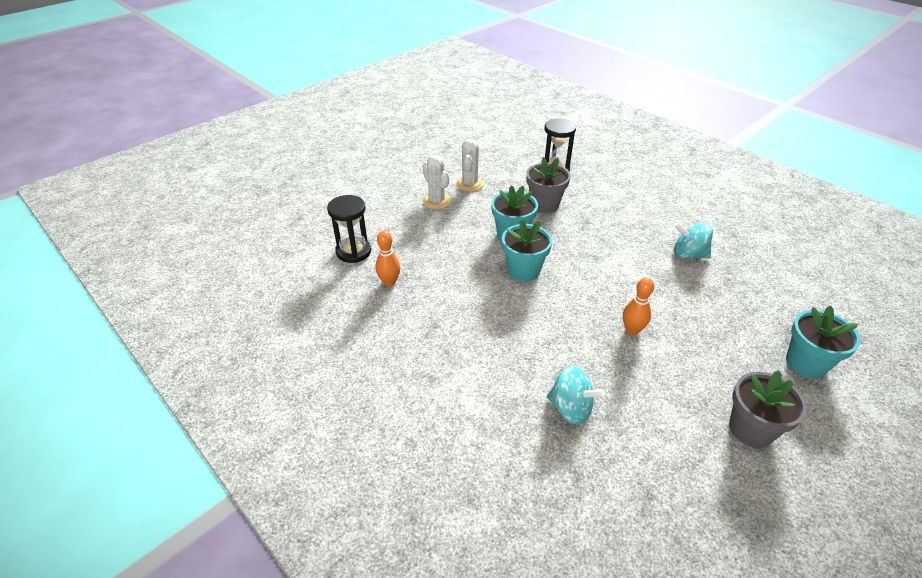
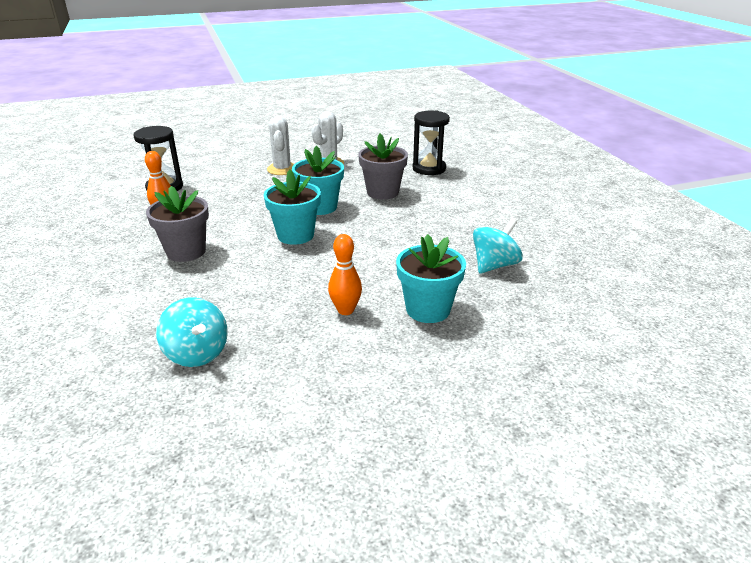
camera: 25 degrees right, 10 degrees down
turquoise spinning top [674,222,713,259] -> turquoise spinning top turned 90 degrees clockwise [473,218,523,274]
grey flower pot [729,370,807,448] -> grey flower pot moved to [146,186,209,262]
turquoise flower pot [786,305,860,378] -> turquoise flower pot moved to [396,234,466,323]

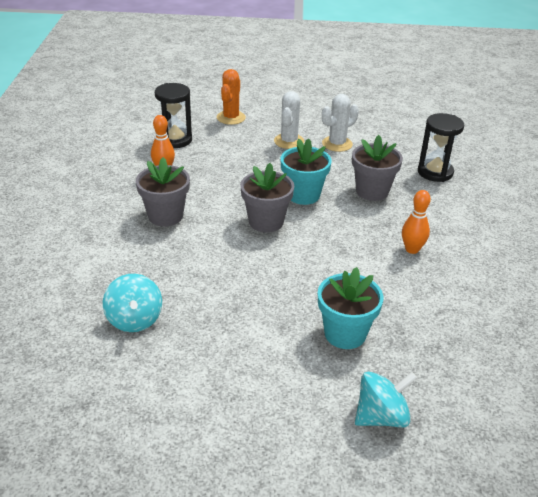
camera: 20 degrees right, 5 degrees up
turquoise flower pot [263,170,321,245] -> grey flower pot [240,163,294,233]
orange bowling pin [328,234,362,315] -> orange bowling pin moved to [402,190,431,254]
turquoise spinning top [473,218,523,274] -> turquoise spinning top moved to [355,372,417,428]
none -> orange cactus [217,69,246,125]

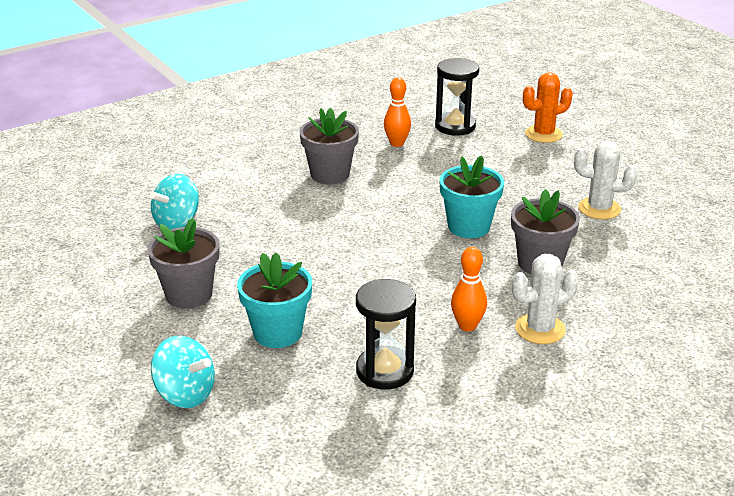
camera: 55 degrees right, 5 degrees down
grey flower pot [240,163,294,233] -> grey flower pot moved to [147,218,220,309]
white cactus [274,91,304,149] -> white cactus moved to [512,254,579,344]
black hourglass [418,113,464,182] -> black hourglass moved to [356,279,416,389]

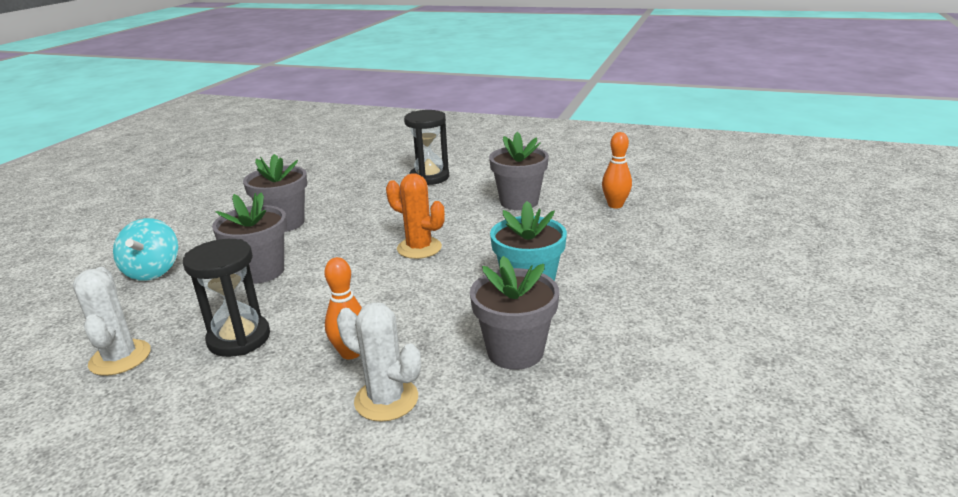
camera: 55 degrees right, 5 degrees down
turquoise spinning top [150,174,199,229] -> none
turquoise flower pot [237,253,312,348] -> grey flower pot [212,192,287,284]
black hourglass [435,58,479,136] -> black hourglass moved to [404,110,449,185]
orange cactus [523,72,573,143] -> orange cactus moved to [386,173,445,259]
white cactus [574,141,637,219] -> white cactus moved to [73,267,151,376]

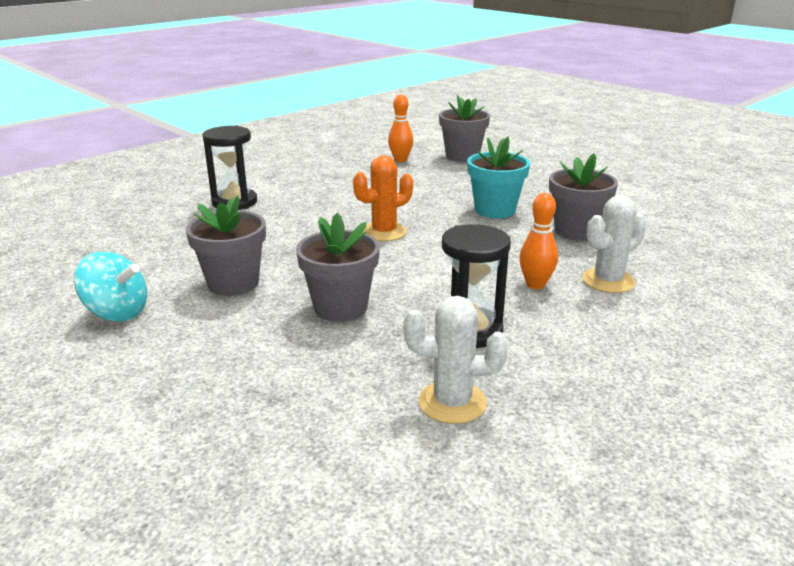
camera: 65 degrees left, 0 degrees up
turquoise spinning top [113,218,178,281] -> turquoise spinning top moved to [74,251,147,321]
grey flower pot [489,132,549,210] -> grey flower pot moved to [439,95,490,162]

